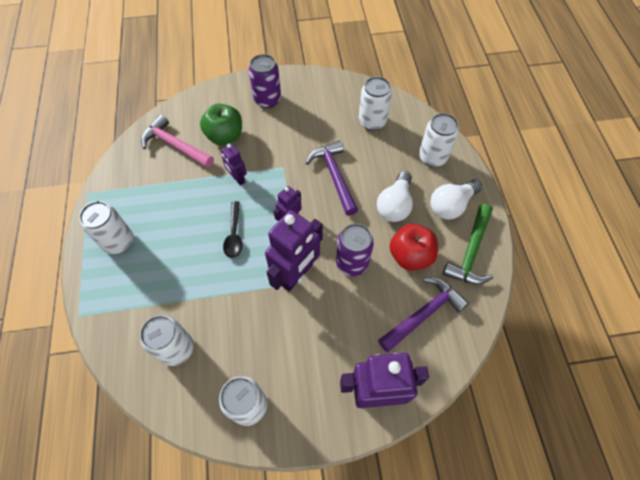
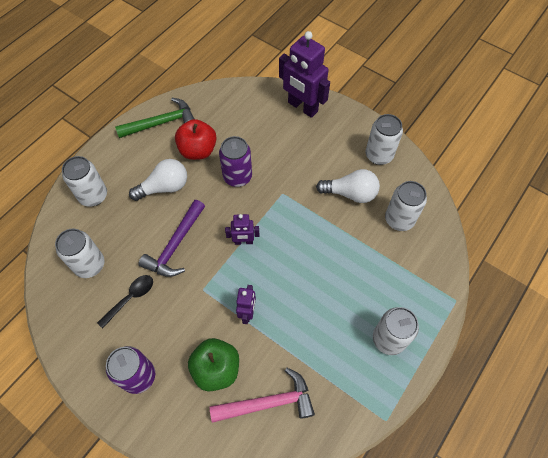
camera: 135 degrees left, 0 degrees up
pink hammer [141,114,214,168] -> pink hammer turned 90 degrees counterclockwise [210,368,315,423]
black spoon [223,201,243,258] -> black spoon moved to [97,275,153,329]
purple robot [265,210,323,291] -> none
purple hammer [378,277,469,352] -> none
white light bulb [430,179,482,220] -> white light bulb moved to [316,169,380,203]

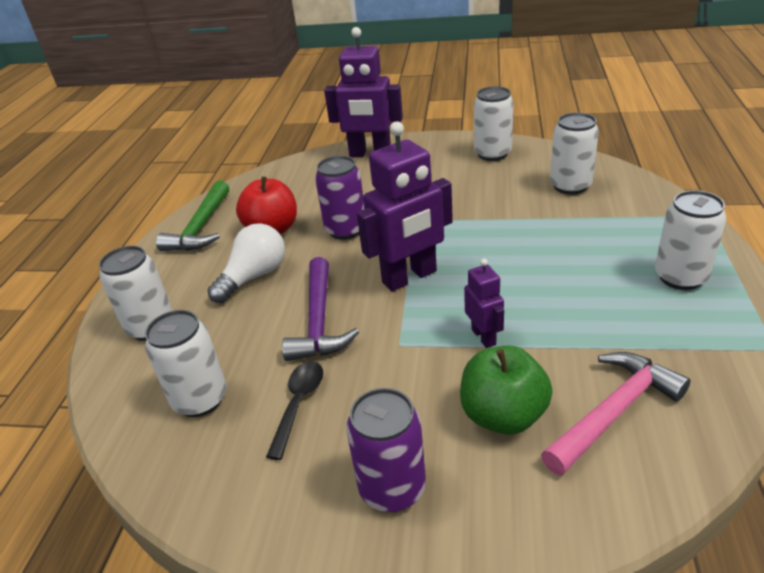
camera: 25 degrees left, 25 degrees down
green hammer [115,98,194,138] -> green hammer turned 150 degrees clockwise [156,181,229,251]
purple robot [225,214,259,245] -> purple robot [357,121,453,291], size x1.94
white light bulb [316,169,380,203] -> none

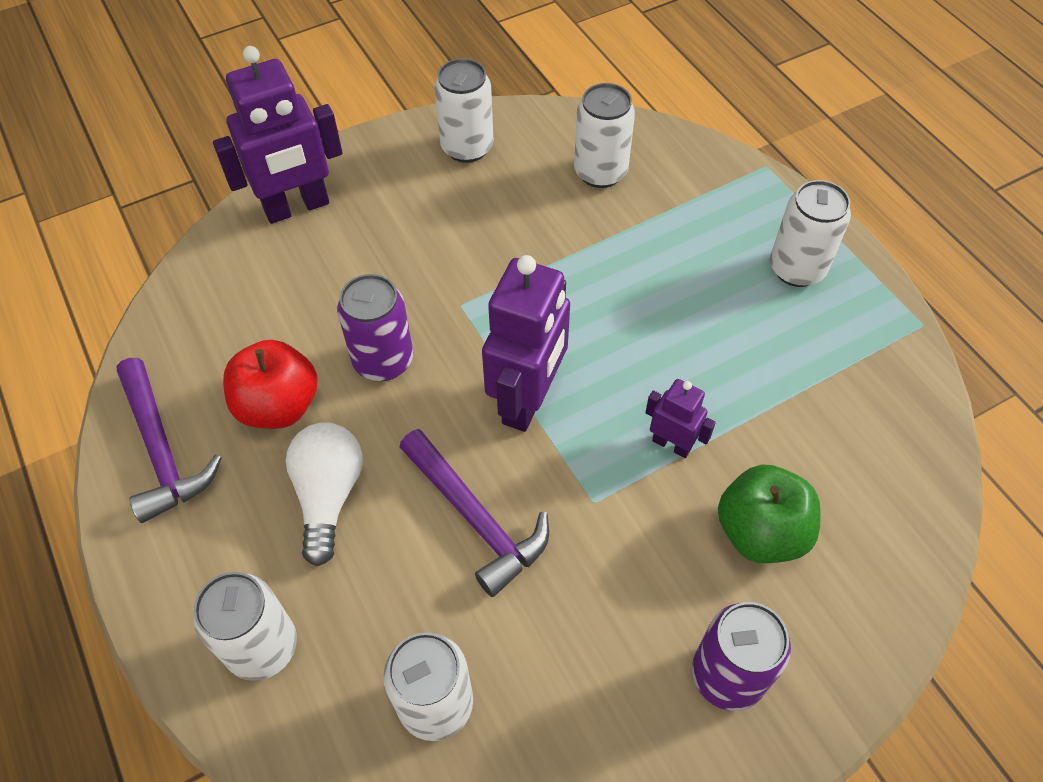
camera: 40 degrees left, 20 degrees up
green hammer [156,181,229,251] -> purple hammer [116,358,222,523]
black spoon [266,361,323,460] -> none
pink hammer [541,352,691,476] -> none

